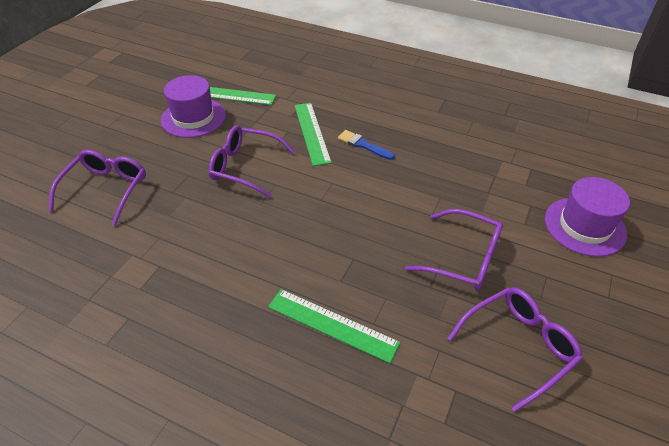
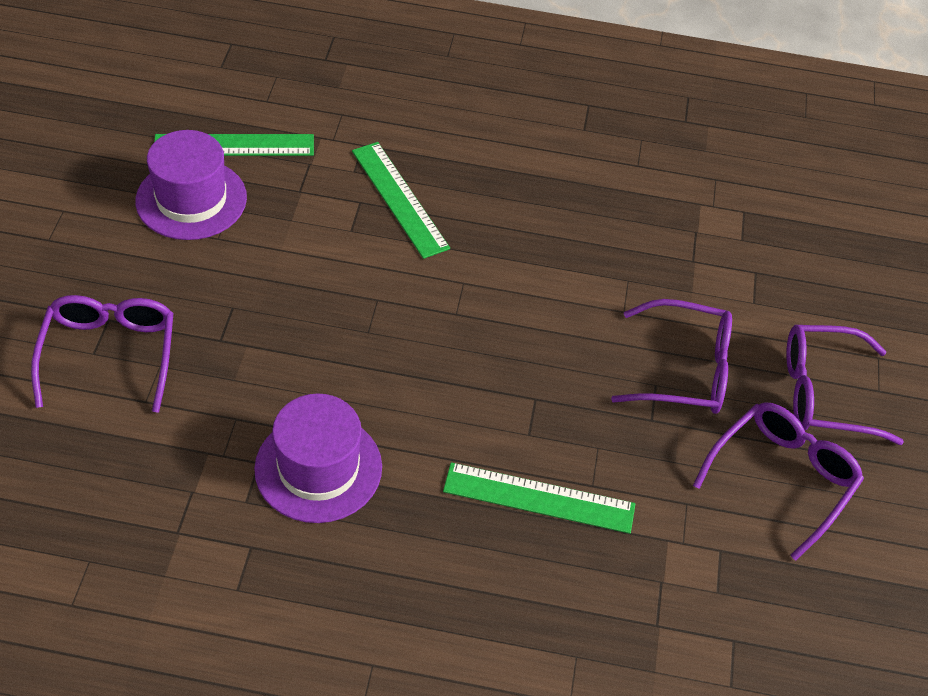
camera: 20 degrees left, 5 degrees up
purple glasses [208,125,295,198] -> purple glasses moved to [786,325,904,445]
blue brush [338,130,395,160] -> none
purple hat [545,177,630,257] -> purple hat moved to [254,393,382,523]

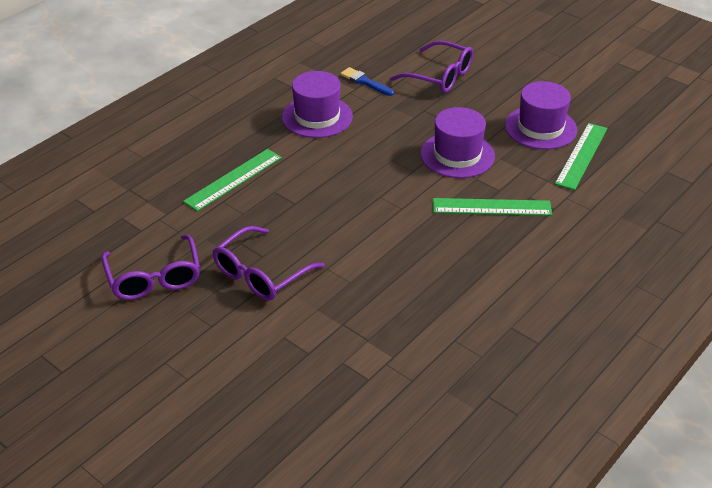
camera: 125 degrees right, 10 degrees down
purple glasses [786,325,904,445] -> none
none -> blue brush [340,67,394,96]
none -> purple hat [420,107,495,178]

